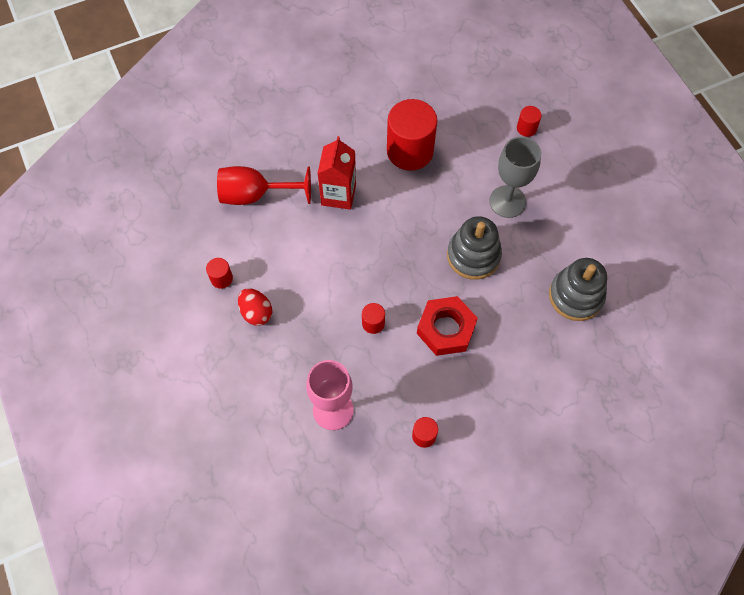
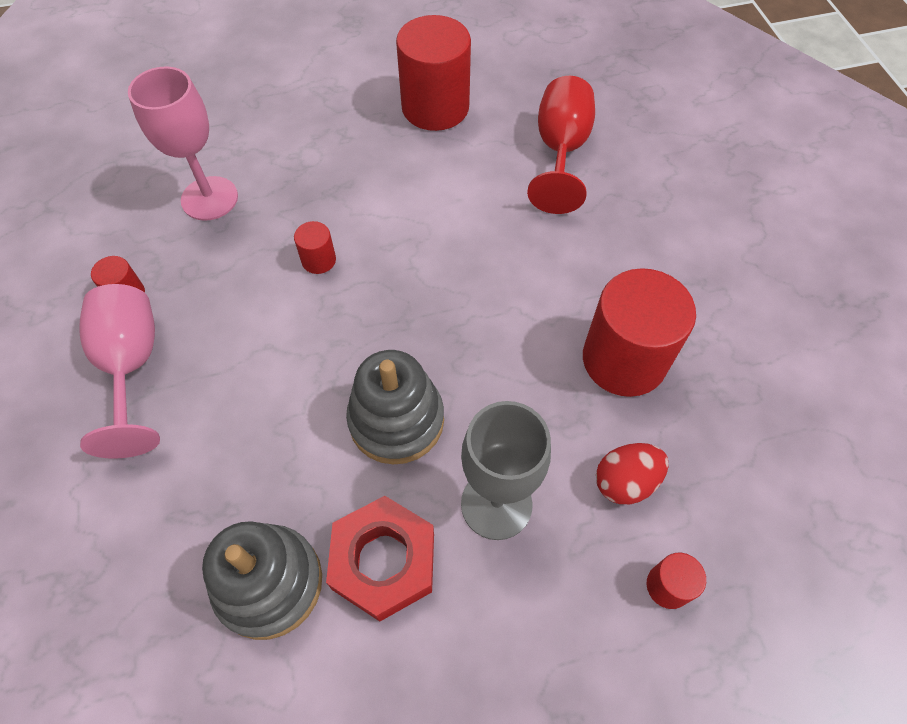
camera: 100 degrees right, 5 degrees down
red cylinder [206,258,233,289] -> red cylinder [396,15,471,131], size x2.26
red egg [238,288,272,326] -> red egg moved to [596,443,668,504]
red carton [317,136,356,210] -> none
red nut [417,296,478,356] -> red nut moved to [326,496,434,621]
none -> pink goblet [79,284,160,459]

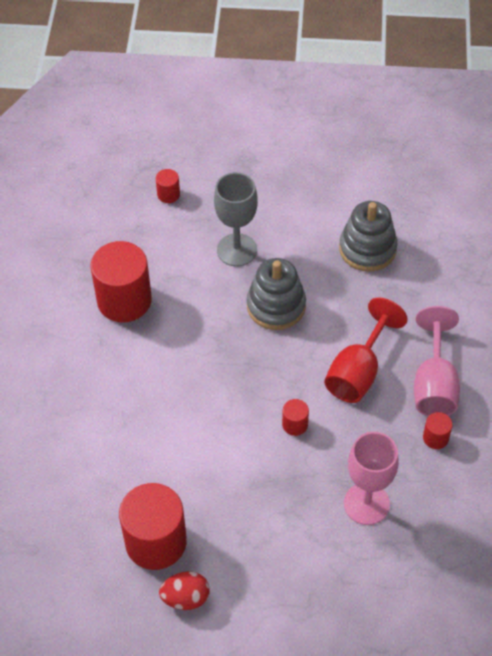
camera: 160 degrees left, 5 degrees down
red nut [326,496,434,621] -> none
red goblet [527,76,595,214] -> red goblet moved to [324,297,408,403]
red egg [596,443,668,504] -> red egg moved to [159,571,210,610]

